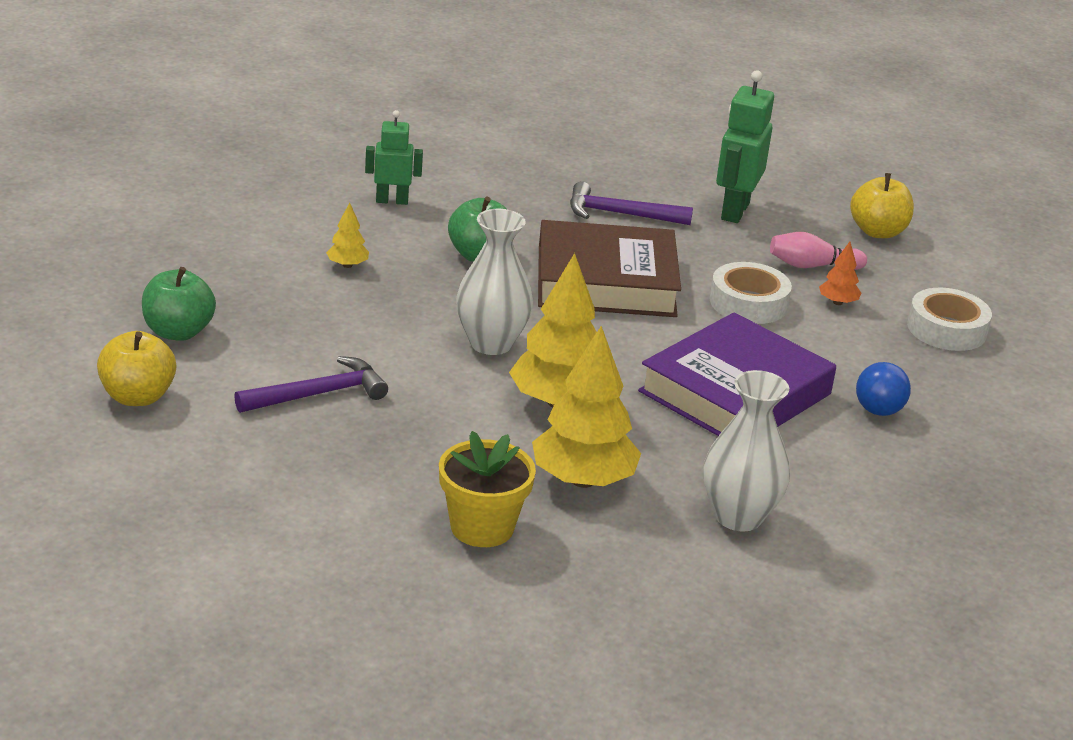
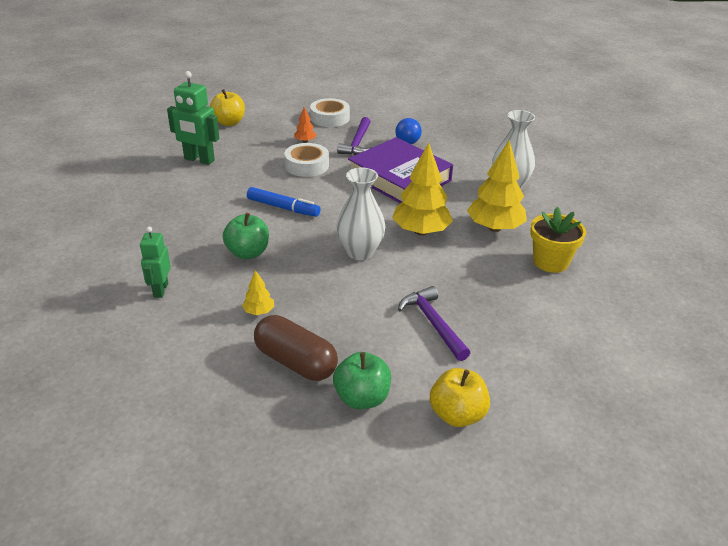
camera: 85 degrees left, 5 degrees up
brown book [538,220,681,317] -> blue marker [247,187,321,217]
purple hammer [570,182,693,225] -> purple hammer moved to [337,117,372,155]
pink bowling pin [770,232,867,270] -> none
none -> brown capsule [254,315,338,381]

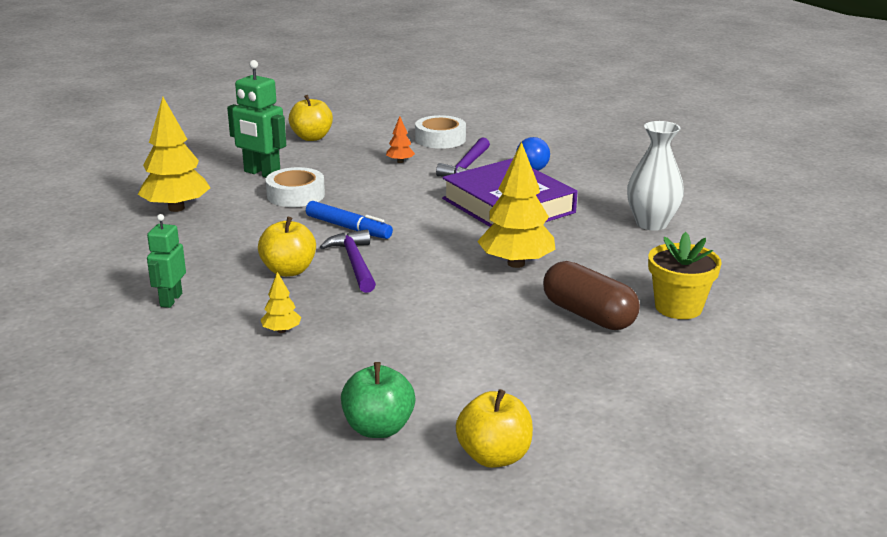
camera: 10 degrees right, 10 degrees down
green apple [223,213,269,259] -> yellow apple [258,217,316,277]
brown capsule [254,315,338,381] -> brown capsule moved to [543,261,640,330]
white tape [284,143,329,177] -> white tape moved to [266,167,325,207]
white vase [337,167,386,260] -> none
purple hammer [398,286,470,361] -> purple hammer moved to [320,229,376,293]
yellow tree [467,140,527,232] -> yellow tree moved to [138,97,210,212]

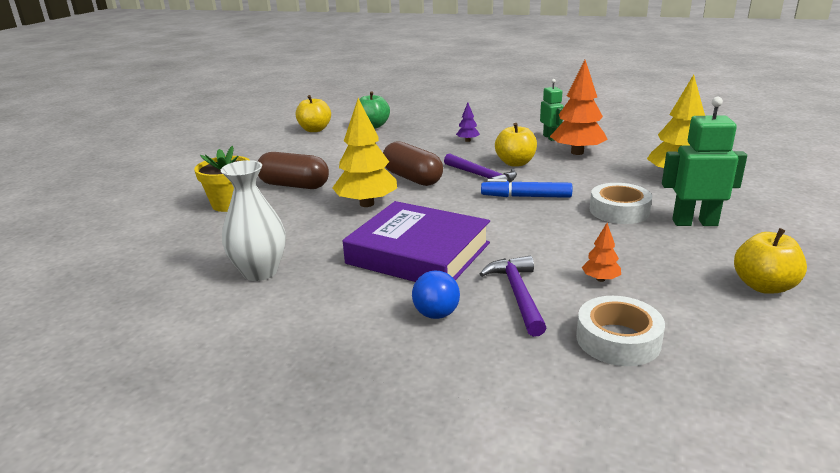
camera: 155 degrees right, 0 degrees up
yellow tree [261,272,301,333] -> purple tree [456,103,480,142]
none -> brown capsule [383,141,443,186]
none -> orange tree [550,60,608,155]

